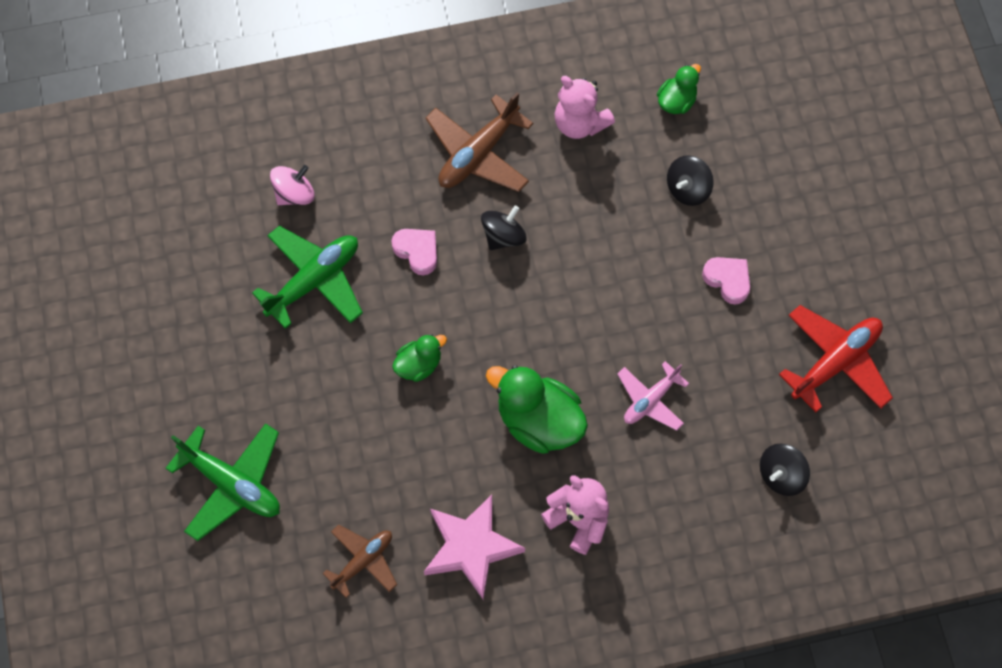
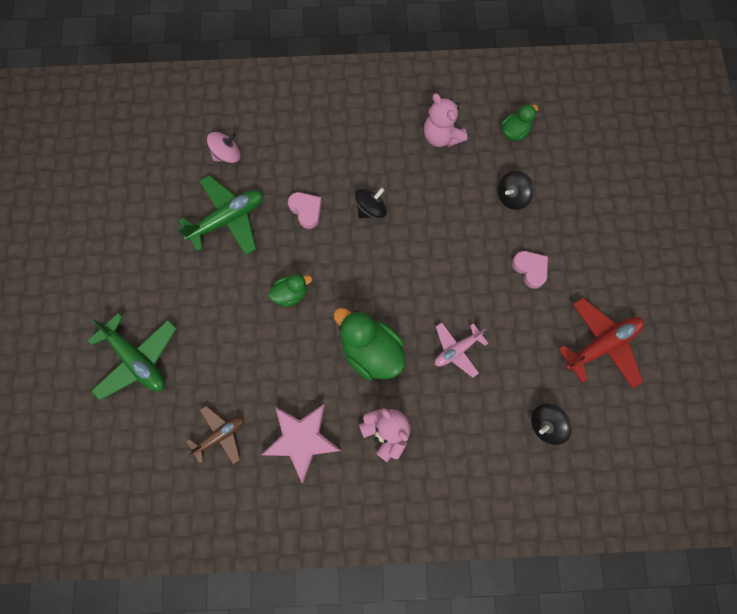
camera: 10 degrees right, 5 degrees up
brown plane [426,92,533,192] -> none

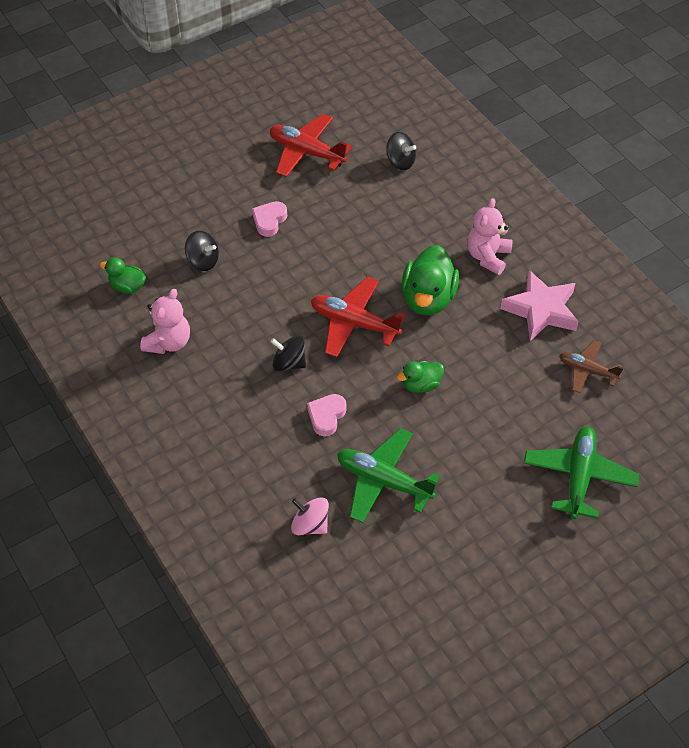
camera: 120 degrees left, 20 degrees down
green duck [268,274,312,307] -> green duck turned 60 degrees counterclockwise [397,361,444,393]
pink plane [435,322,488,378] -> none
none -> red plane [311,277,405,357]

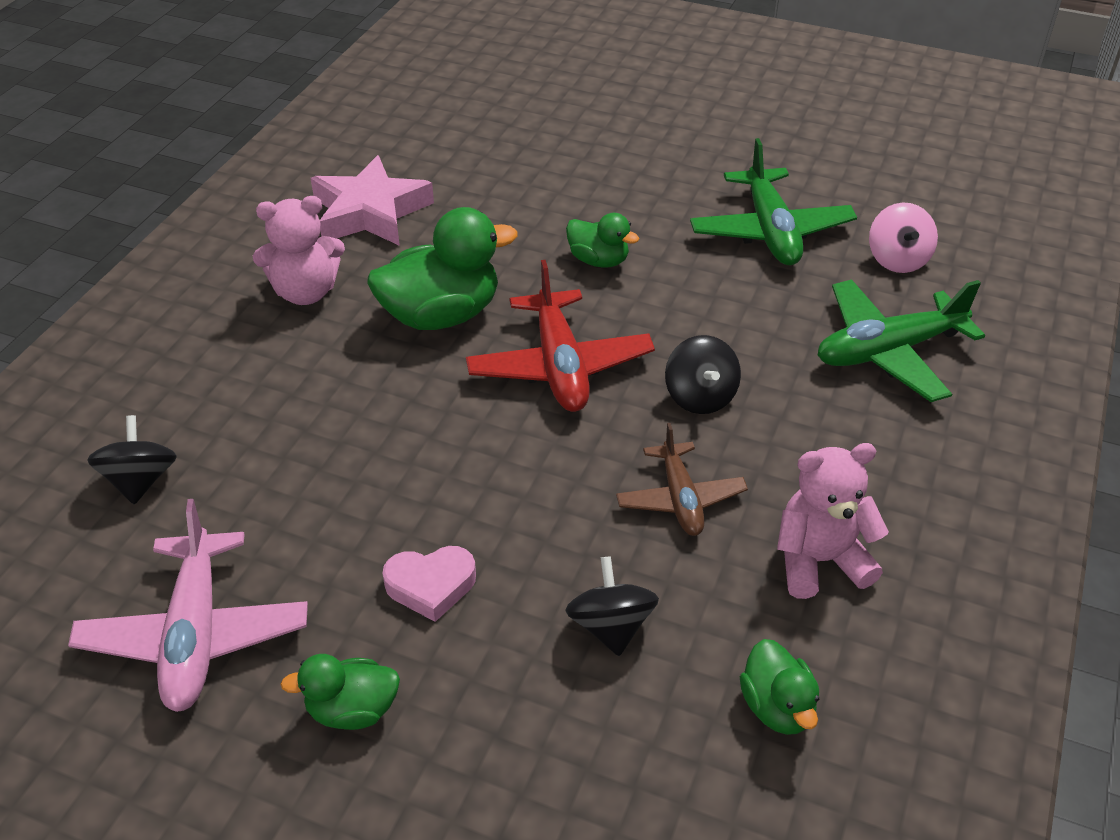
camera: 125 degrees left, 10 degrees down
red plane [270,114,352,177] -> pink plane [68,499,308,712]
pink heart [307,394,347,437] -> none
green plane [524,426,639,519] -> green plane moved to [818,279,985,402]
brown plane [559,340,623,393] -> brown plane moved to [616,423,748,536]
none -> green duck [280,654,400,730]

